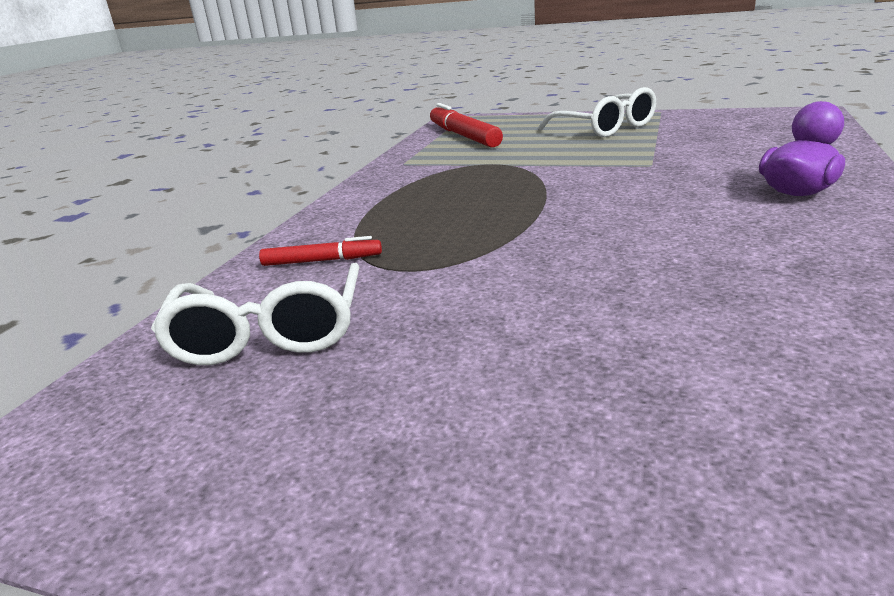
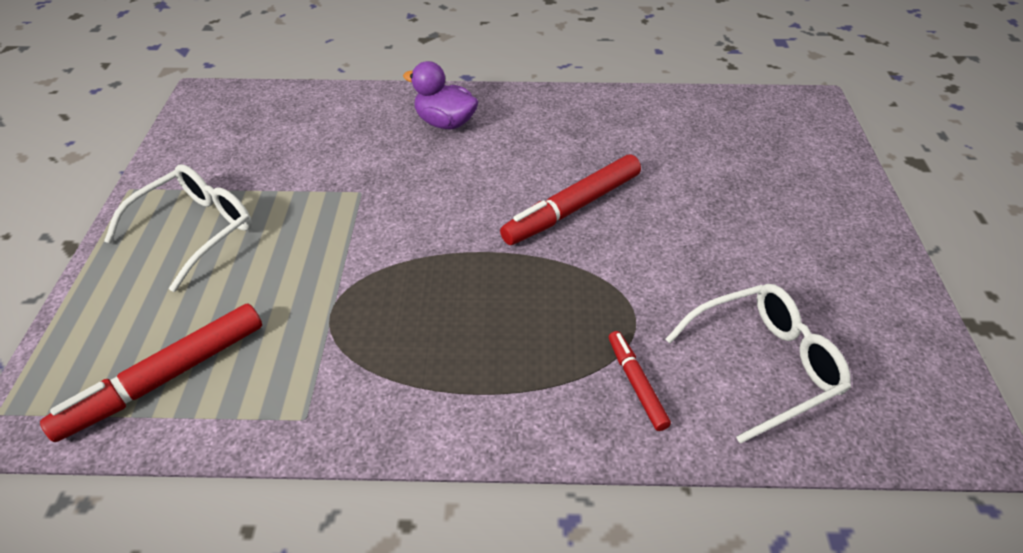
camera: 110 degrees left, 20 degrees up
none -> red marker [500,155,641,245]

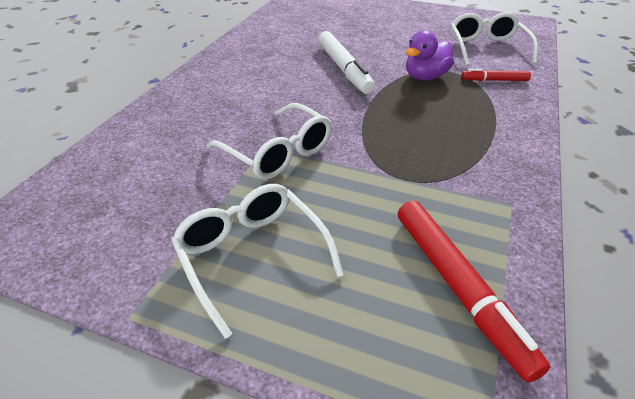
camera: 70 degrees left, 5 degrees down
purple duck [403,61,478,130] -> purple duck moved to [406,30,454,80]
red marker [500,155,641,245] -> white marker [318,31,375,94]
none -> white glasses [206,103,332,180]

